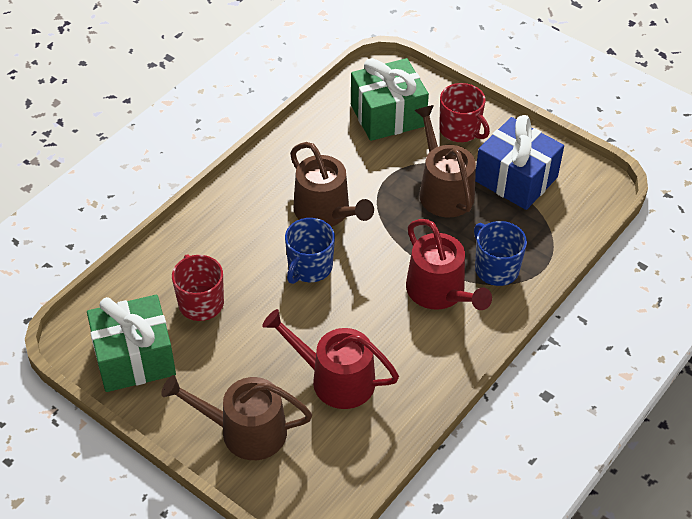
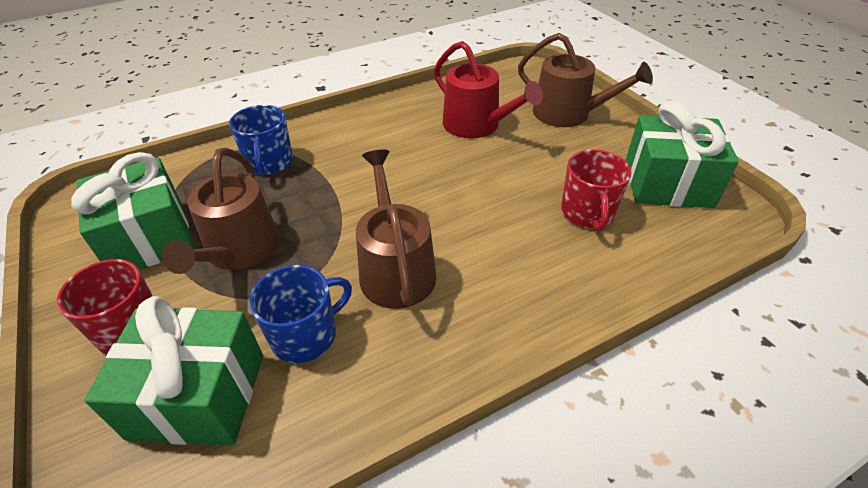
camera: 155 degrees left, 5 degrees down
blue mug [285,218,335,284] -> blue mug moved to [249,265,352,363]
red watering can [406,219,492,310] -> none
blue gift [475,115,564,210] -> green gift [71,152,194,269]

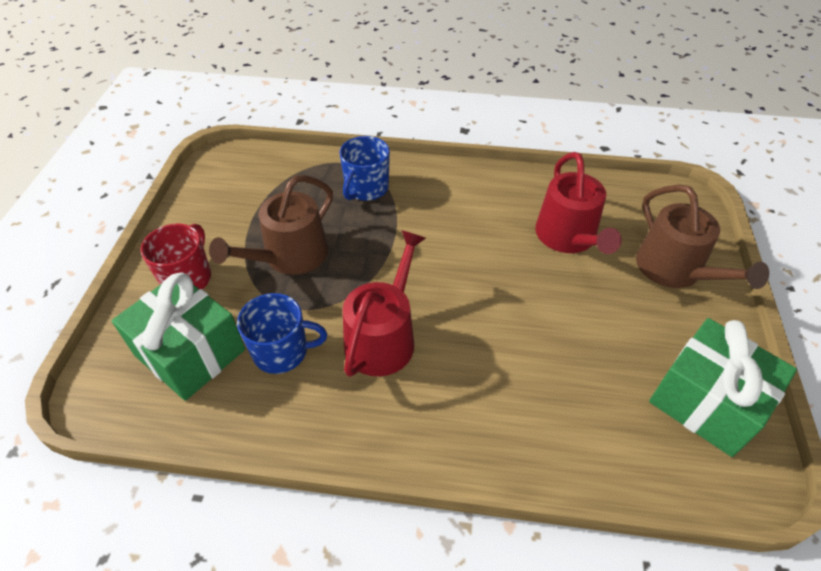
camera: 35 degrees right, 5 degrees up
green gift [71,152,194,269] -> none
brown watering can [356,149,437,309] -> red watering can [343,230,426,377]
red mug [561,149,632,231] -> none

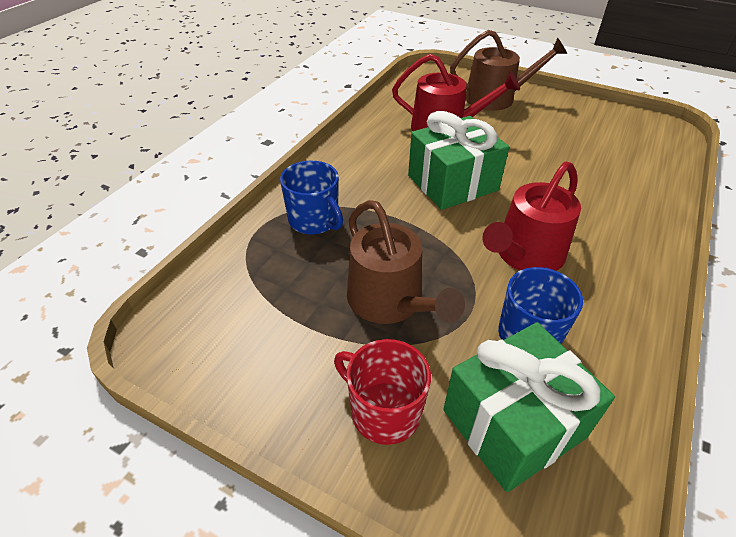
camera: 70 degrees left, 5 degrees down
red watering can [343,230,426,377] -> red watering can turned 90 degrees counterclockwise [482,161,581,271]
green gift [649,318,797,457] -> green gift moved to [408,111,509,210]

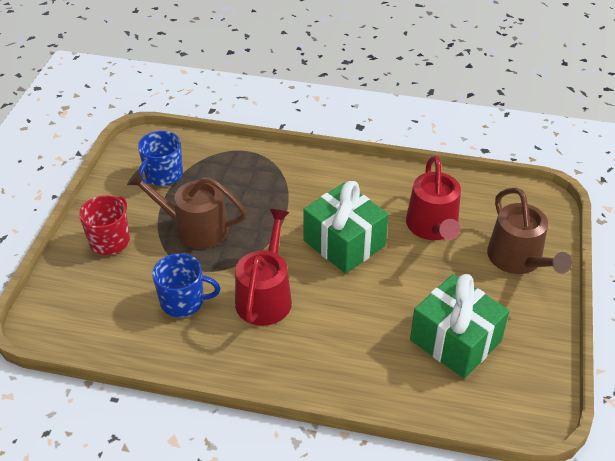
camera: 75 degrees right, 0 degrees up
blue mug [280,161,343,235] -> blue mug moved to [138,131,183,186]
brown watering can [347,200,465,324] -> brown watering can turned 60 degrees clockwise [127,170,247,249]
green gift [443,322,615,492] -> green gift moved to [410,274,509,378]
red watering can [482,161,581,271] -> red watering can turned 75 degrees clockwise [235,209,292,326]

